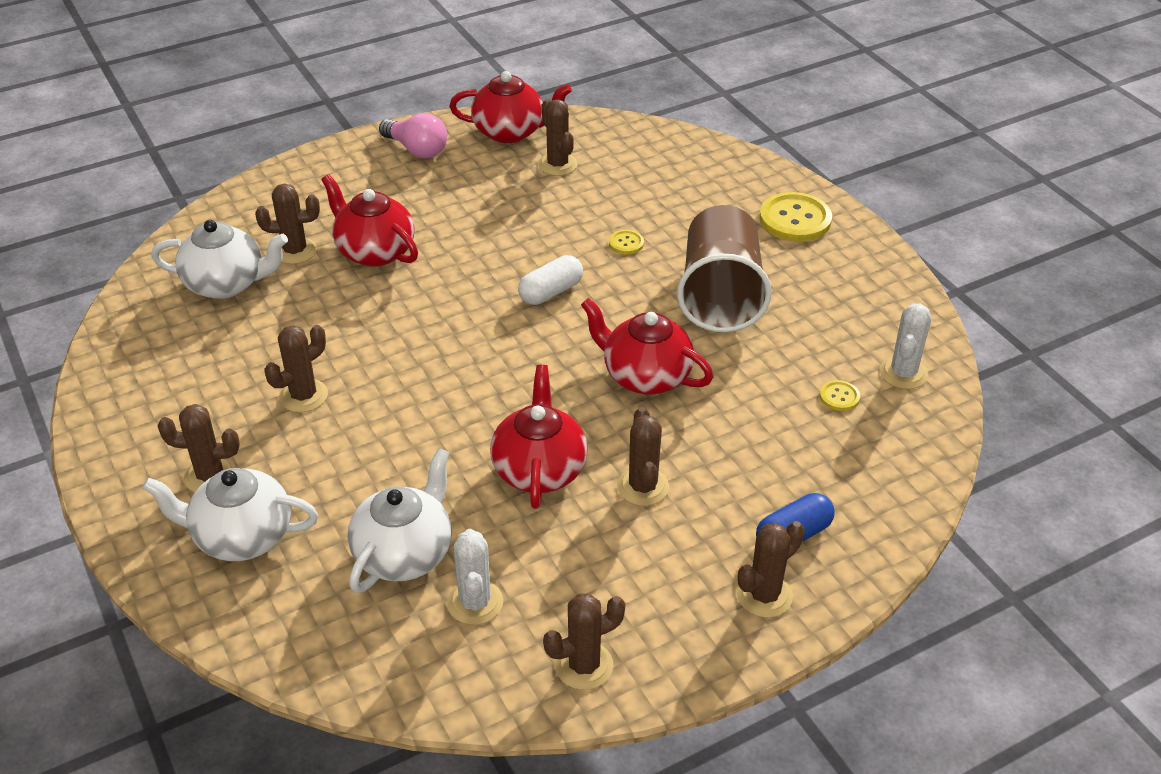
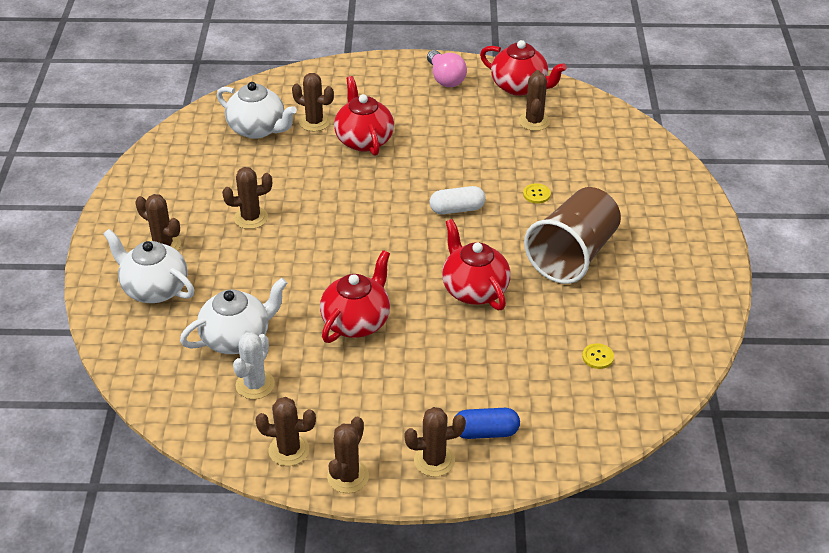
camera: 30 degrees right, 0 degrees up
brown cactus [617,407,669,506] -> brown cactus moved to [327,416,369,493]
yellow button [759,192,832,242] -> none
white cactus [880,304,931,389] -> none

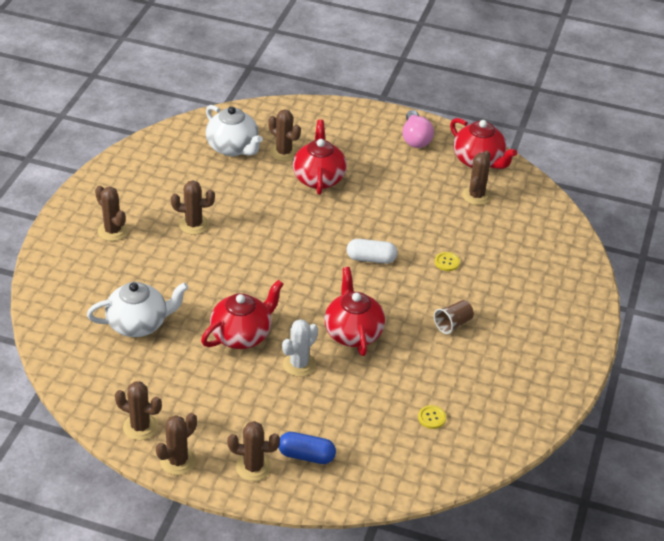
camera: 15 degrees right, 0 degrees up
white teapot [103,229,194,303] -> none
white cactus [233,332,275,399] -> white cactus moved to [282,319,318,377]
brown cup [524,187,621,284] -> brown cup [434,300,474,334], size x0.42

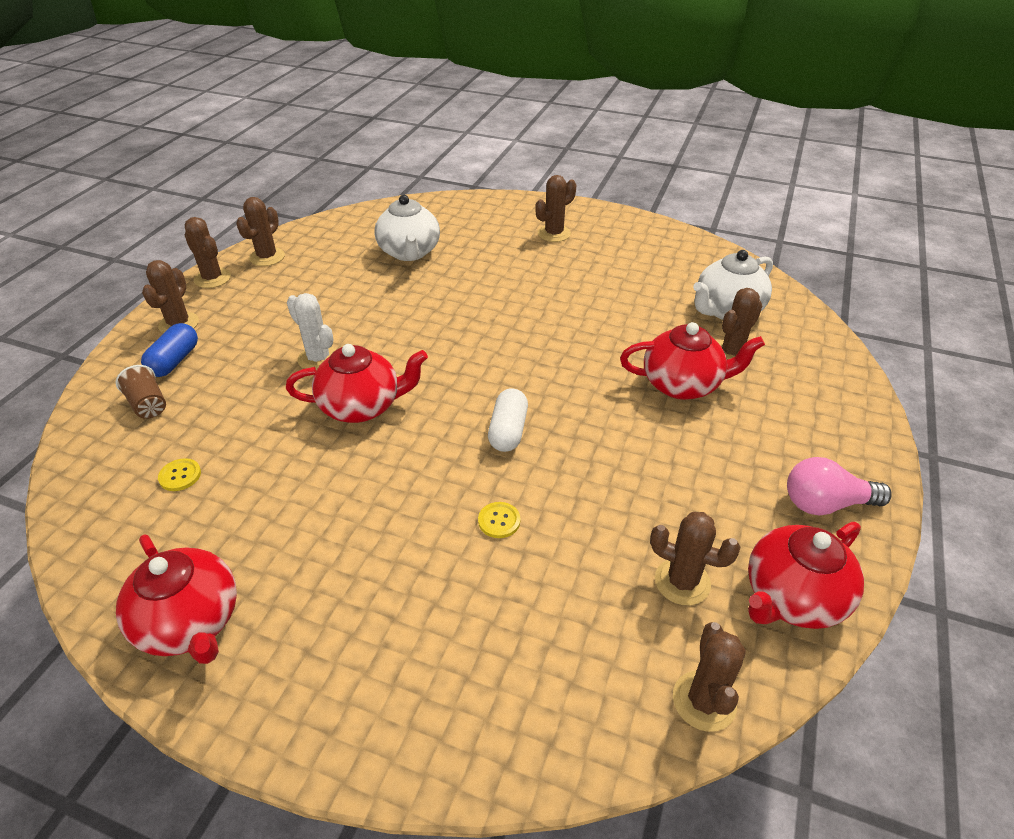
camera: 95 degrees right, 0 degrees up
brown cactus [171,181,215,235] -> brown cactus moved to [673,622,746,732]
red teapot [201,280,284,349] -> red teapot moved to [116,535,237,664]
brown cup [434,300,474,334] -> brown cup moved to [116,365,166,419]

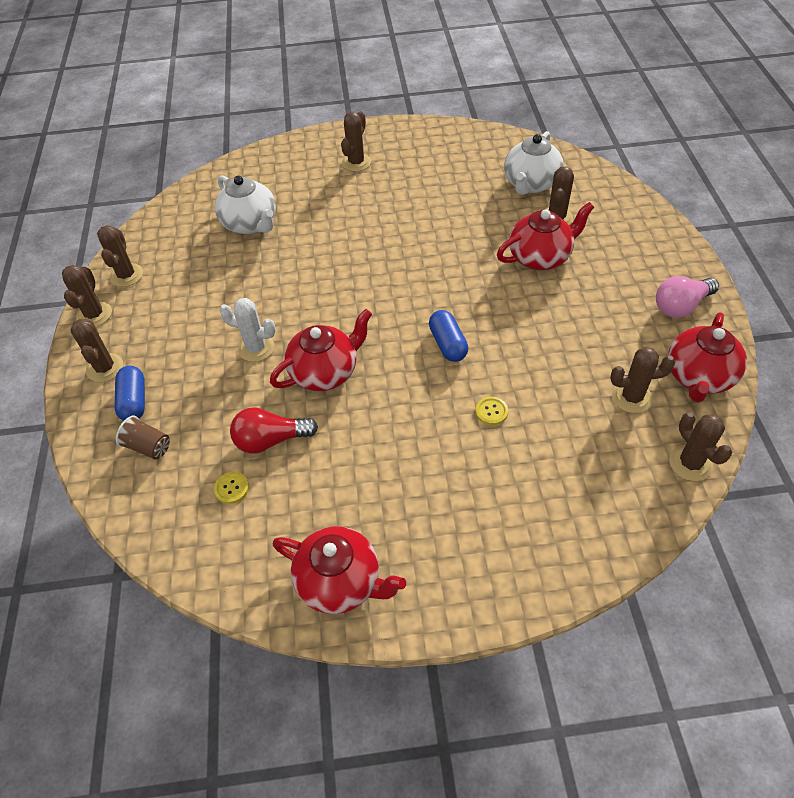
camera: 25 degrees left, 10 degrees up
brown cactus [185,217,231,288] -> brown cactus turned 75 degrees clockwise [62,265,112,327]
white capsule [488,388,528,452] -> blue capsule [429,310,468,362]
none -> red light bulb [230,407,318,454]

